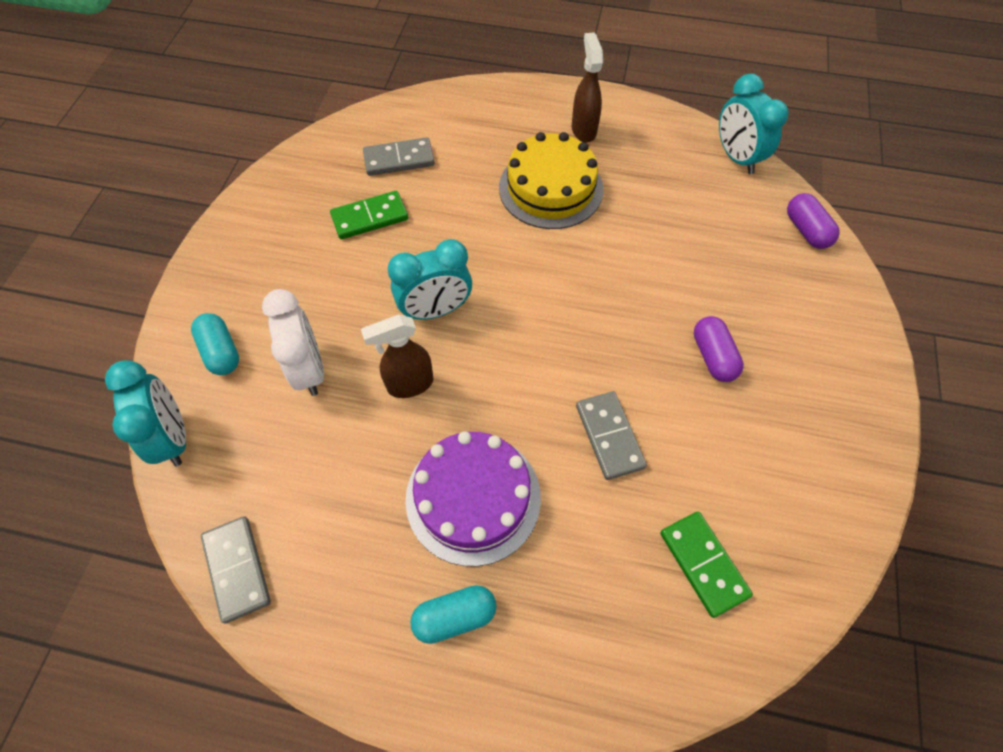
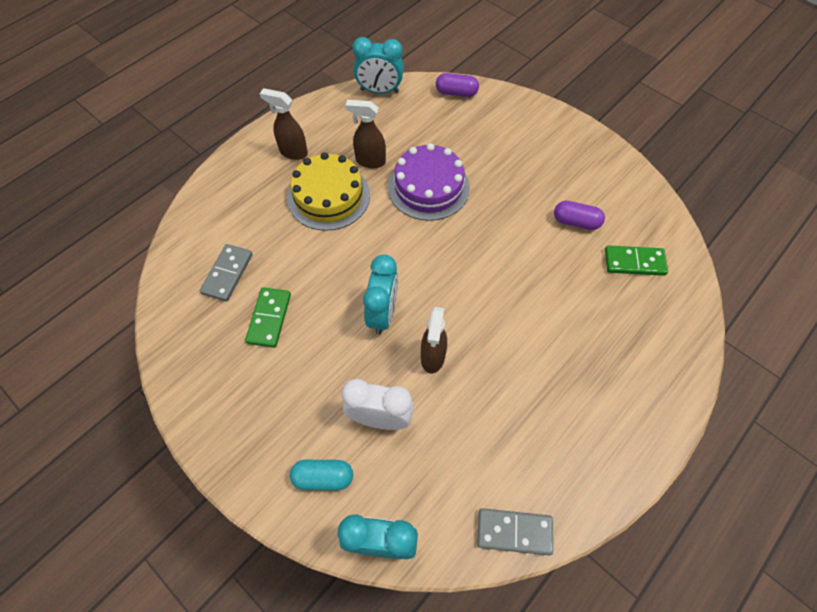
camera: 60 degrees left, 0 degrees up
purple cake [405,431,541,566] -> purple cake moved to [388,143,470,221]
turquoise capsule [410,585,496,644] -> none
grey domino [576,391,647,480] -> none
purple capsule [694,316,744,382] -> purple capsule moved to [554,201,605,230]
none -> brown spray bottle [345,100,386,168]

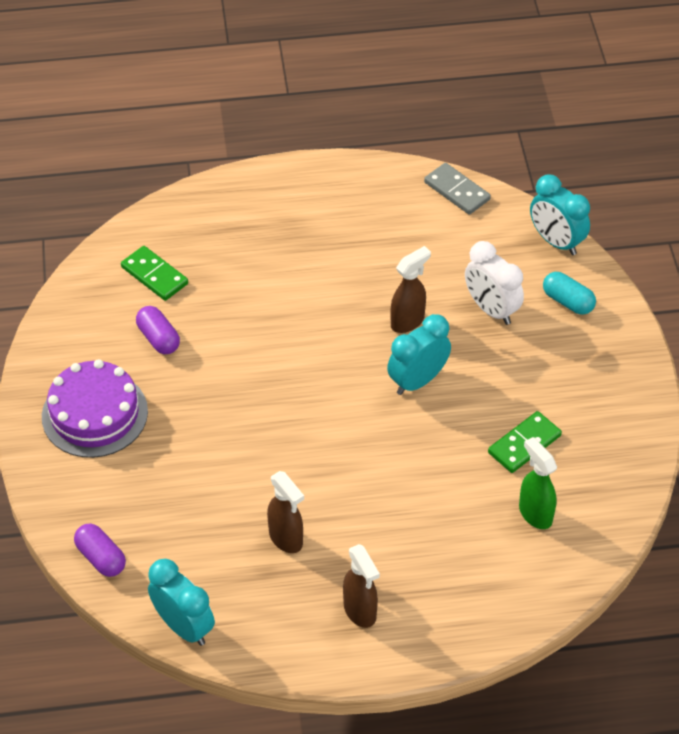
camera: 140 degrees left, 10 degrees down
grey domino [200,244,253,302] -> green spray bottle [519,437,557,529]
yellow cake [287,152,370,231] -> none
purple cake [388,143,470,221] -> purple cake moved to [42,359,148,458]

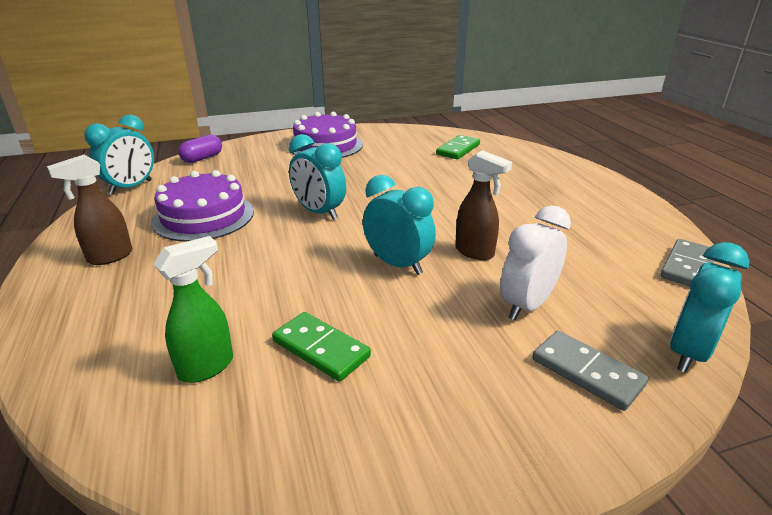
camera: 80 degrees right, 20 degrees down
purple capsule [136,306,180,354] -> none
brown spray bottle [267,471,304,553] -> purple cake [152,170,254,242]
turquoise capsule [543,272,596,315] -> grey domino [532,331,648,411]
none -> turquoise clock [289,134,346,220]

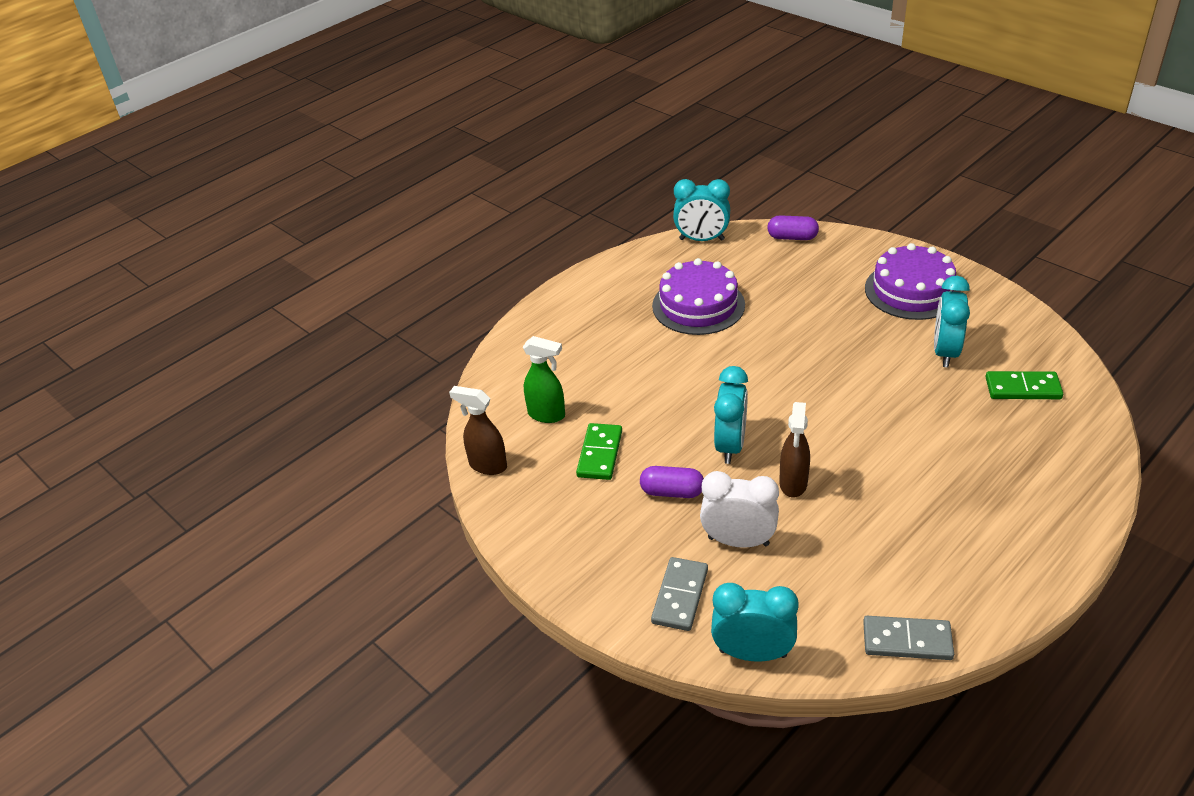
camera: 65 degrees right, 10 degrees up
brown spray bottle [47,155,132,265] -> brown spray bottle moved to [449,386,507,475]
turquoise clock [289,134,346,220] -> turquoise clock moved to [934,276,970,367]
none -> purple capsule [640,466,704,498]

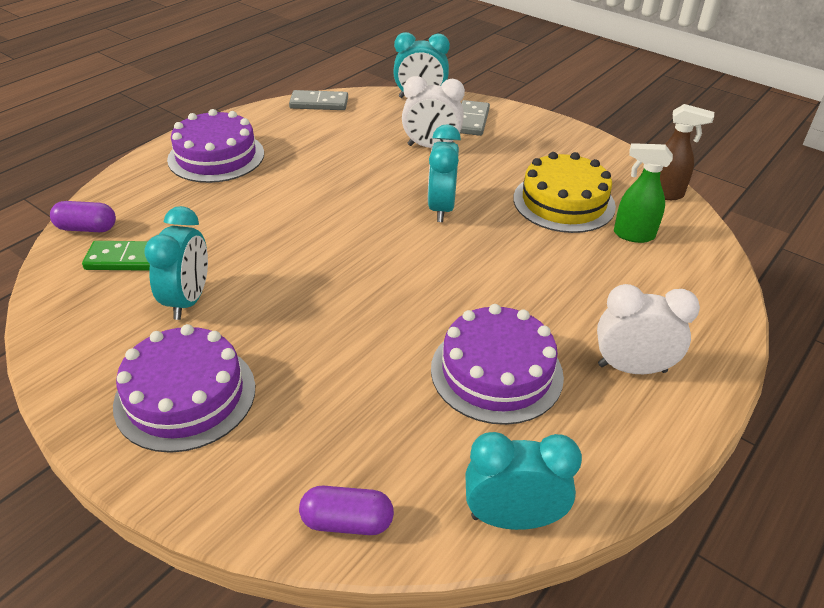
camera: 170 degrees right, 0 degrees up
green domino [576,423,622,480] -> yellow cake [513,152,616,233]
purple capsule [640,466,704,498] -> purple capsule moved to [50,201,116,232]
brown spray bottle [779,402,810,497] -> none
none -> purple cake [167,109,264,183]
none -> white clock [597,284,700,374]

